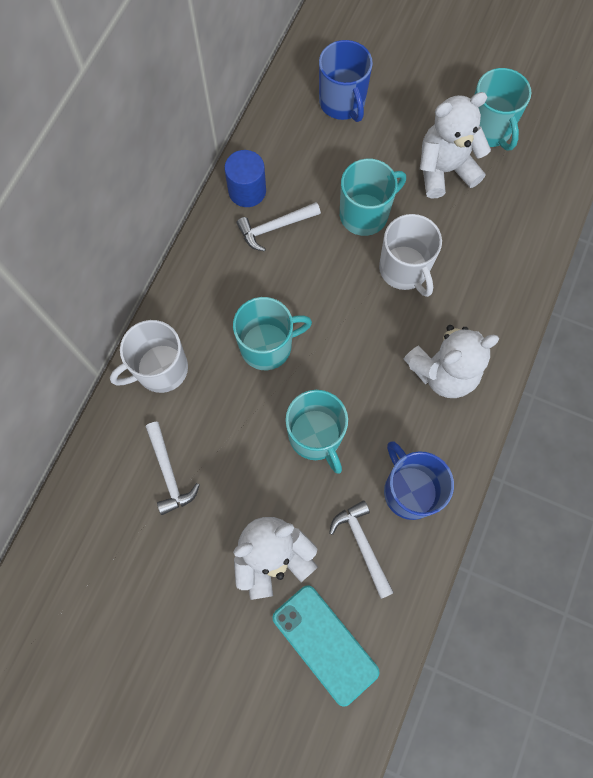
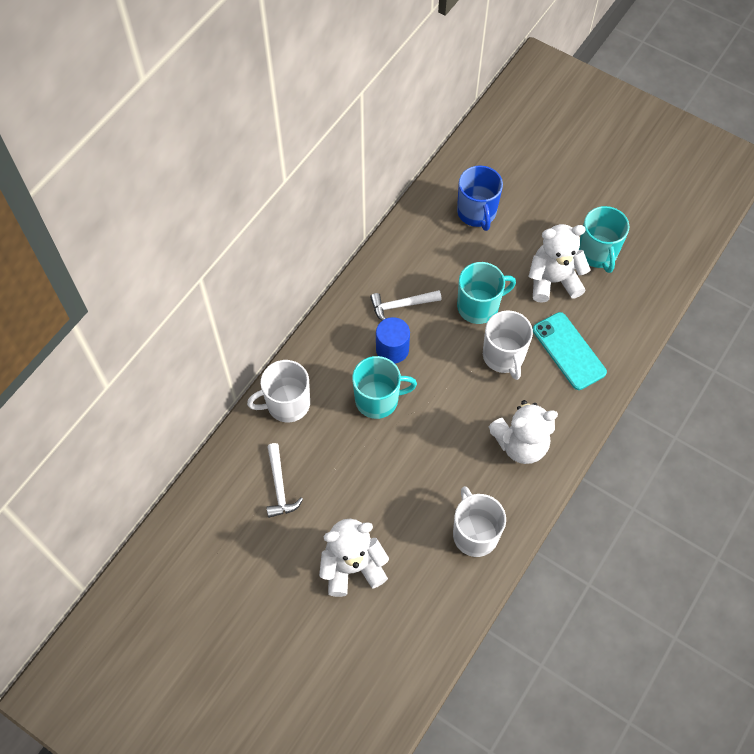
camera: 10 degrees right, 10 degrees down
blue cylinder [224,150,266,207] -> blue cylinder moved to [376,317,410,364]
turquoise phone [273,585,380,707] -> turquoise phone moved to [533,312,607,390]
turquoise mug [285,390,348,474] -> none
white hammer [329,500,394,599] -> none
blue mug [384,441,454,520] -> white mug [453,486,506,557]

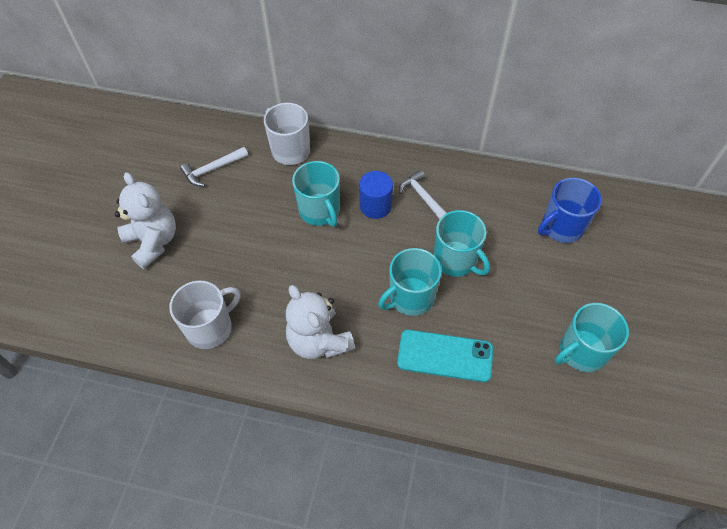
camera: 70 degrees right, 5 degrees down
white mug [483,310,533,380] -> turquoise mug [378,248,442,316]
white teddy bear [528,224,590,303] -> none
turquoise phone [533,312,607,390] -> turquoise phone turned 60 degrees clockwise [397,330,493,382]

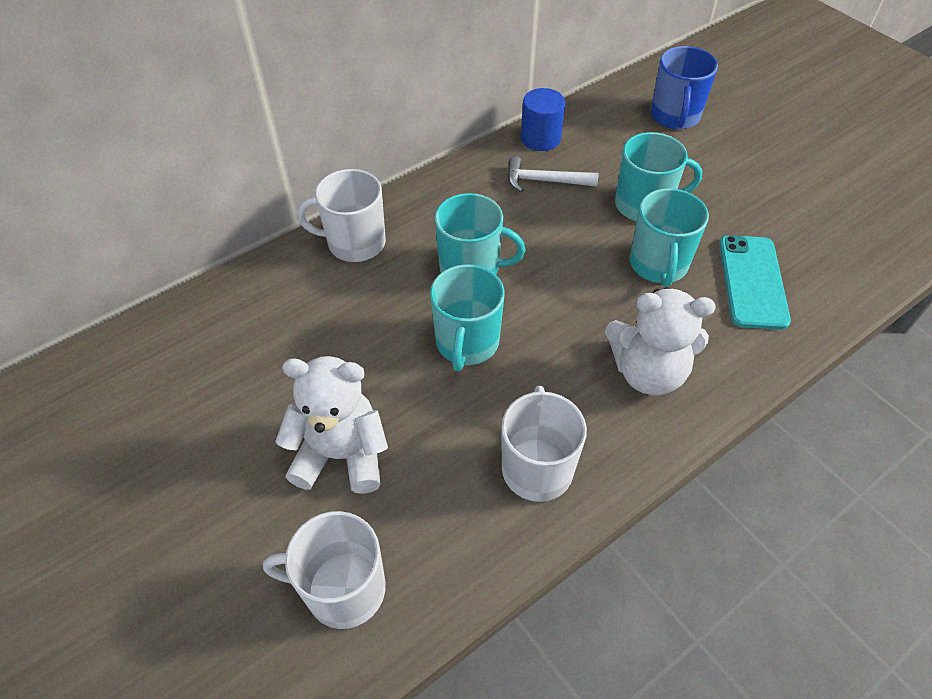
camera: 50 degrees left, 5 degrees down
white hammer [180,147,248,186] -> none
blue cylinder [359,171,393,219] -> blue cylinder moved to [521,88,565,151]
turquoise phone [397,330,493,382] -> turquoise phone turned 45 degrees counterclockwise [719,235,791,330]
turquoise mug [555,303,629,372] -> turquoise mug moved to [430,264,505,372]
none -> white mug [263,511,386,629]

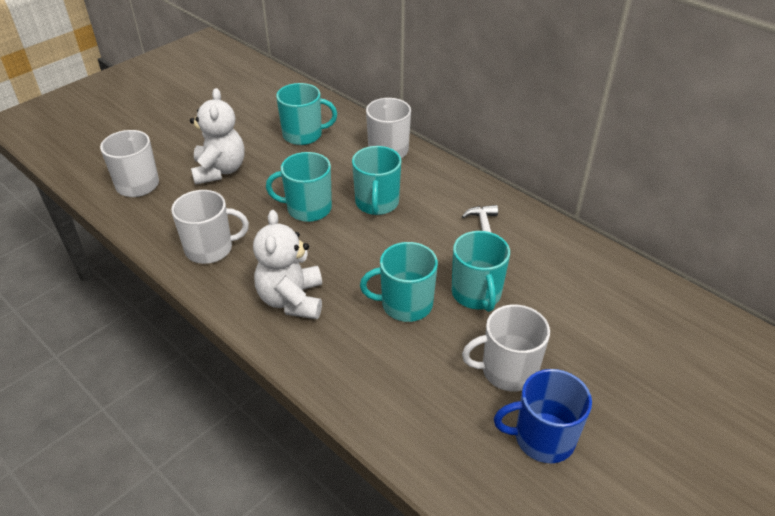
camera: 80 degrees right, 10 degrees down
blue cylinder [521,88,565,151] -> none
blue mug [651,46,718,129] -> blue mug moved to [494,369,592,463]
turquoise phone [719,235,791,330] -> none
none -> turquoise mug [276,83,337,145]
none -> white mug [462,304,550,392]

